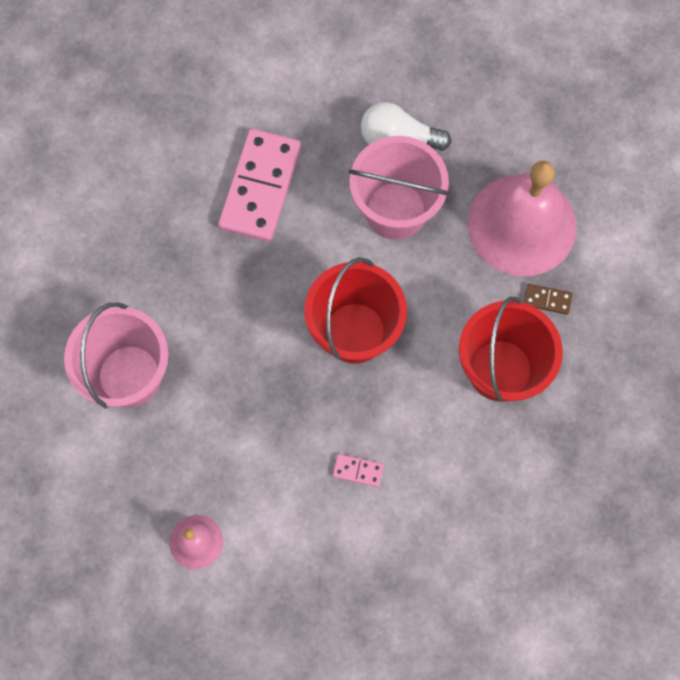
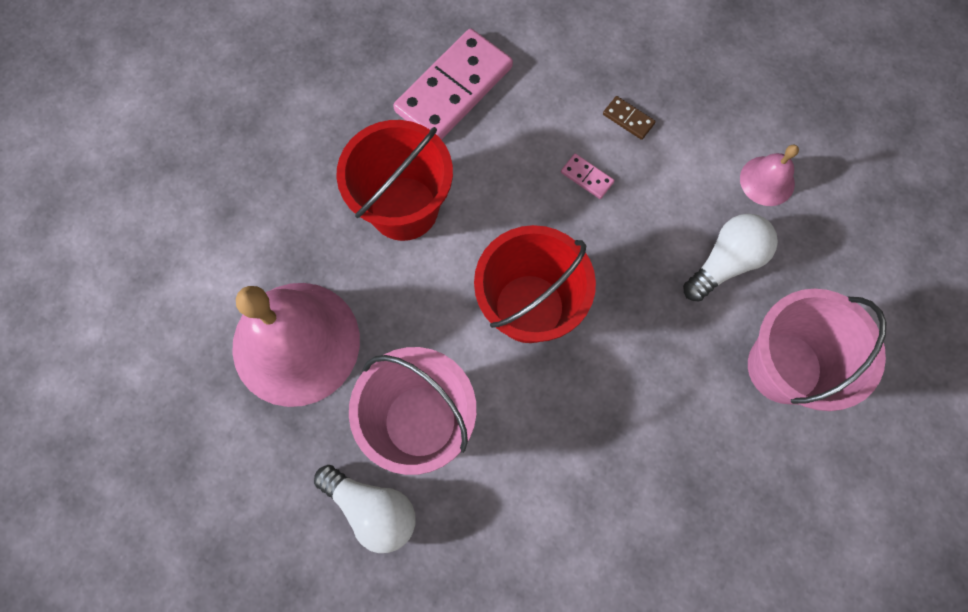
camera: 155 degrees left, 0 degrees up
pink domino [218,129,301,242] -> pink domino moved to [393,29,513,140]
brown domino [524,284,572,315] -> brown domino moved to [603,96,656,140]
none -> white light bulb [683,214,778,301]

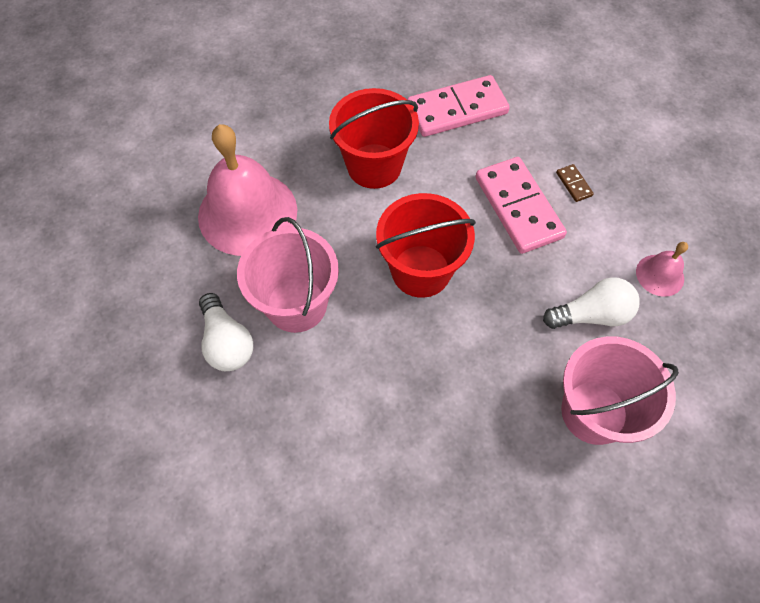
camera: 30 degrees right, 10 degrees down
pink domino [561,154,614,199] -> pink domino [475,157,567,254], size x2.47

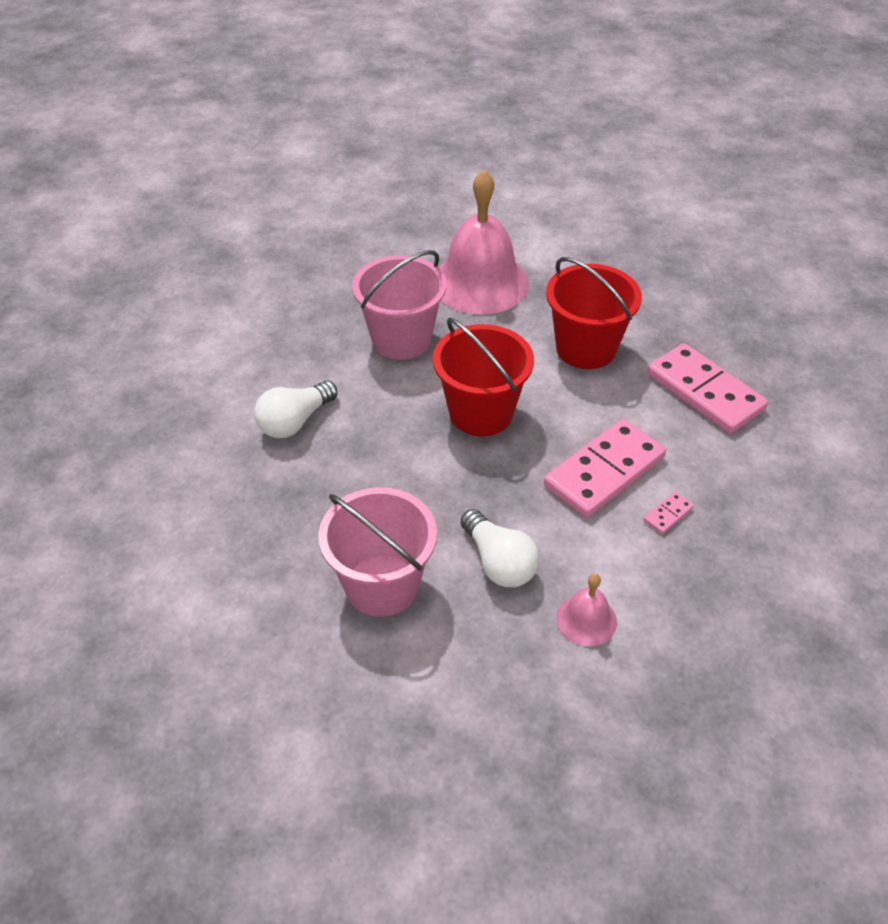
camera: 70 degrees right, 15 degrees down
white light bulb [199,293,253,371] -> white light bulb moved to [254,381,337,438]
brown domino [556,164,594,202] -> pink domino [643,492,694,534]

